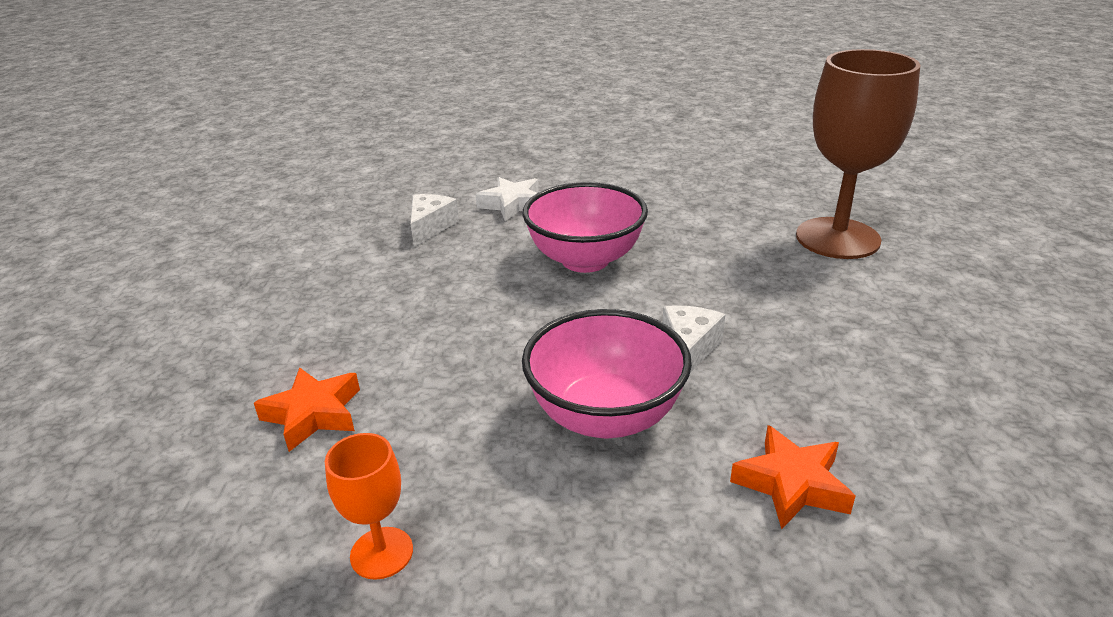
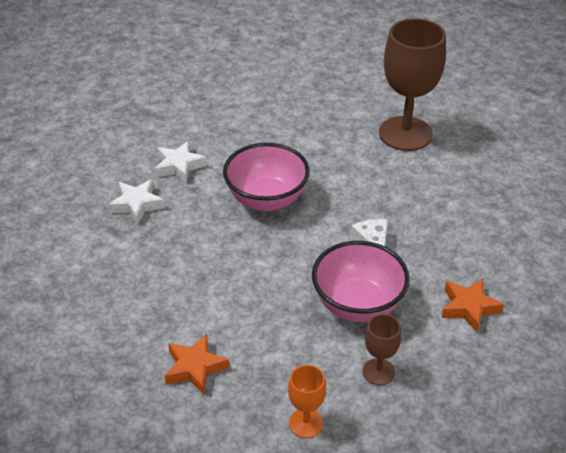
camera: 30 degrees left, 10 degrees up
white cheese [410,194,459,247] -> white star [108,179,165,224]
none -> brown goblet [363,314,401,385]

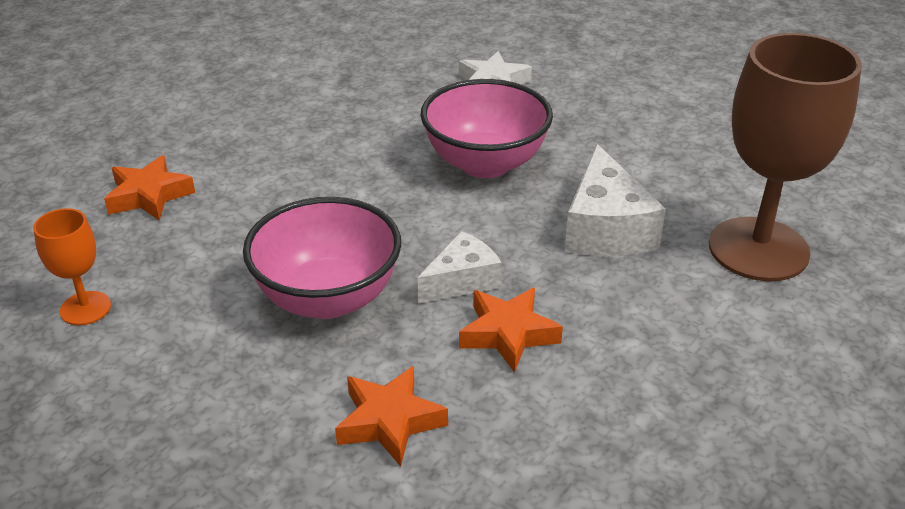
camera: 65 degrees right, 5 degrees down
white star [108,179,165,224] -> none
brown goblet [363,314,401,385] -> none
none -> orange star [459,288,563,372]
none -> white cheese [565,144,666,256]

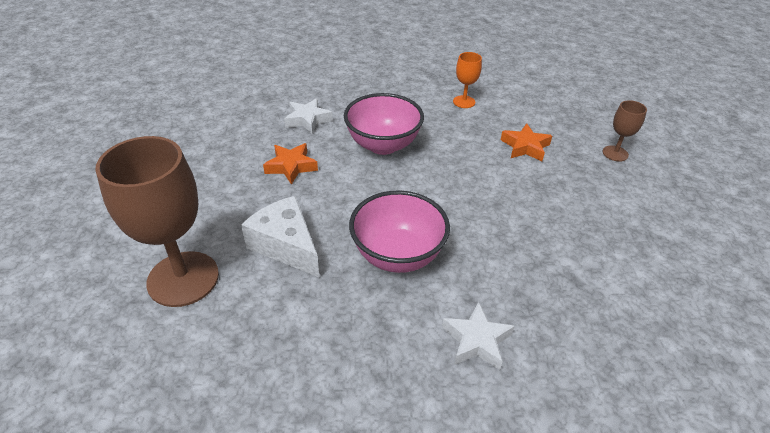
camera: 140 degrees right, 5 degrees up
orange star [335,366,448,467] -> white star [284,98,333,134]
white cheese [417,231,502,304] -> none
none -> brown goblet [603,100,647,162]

